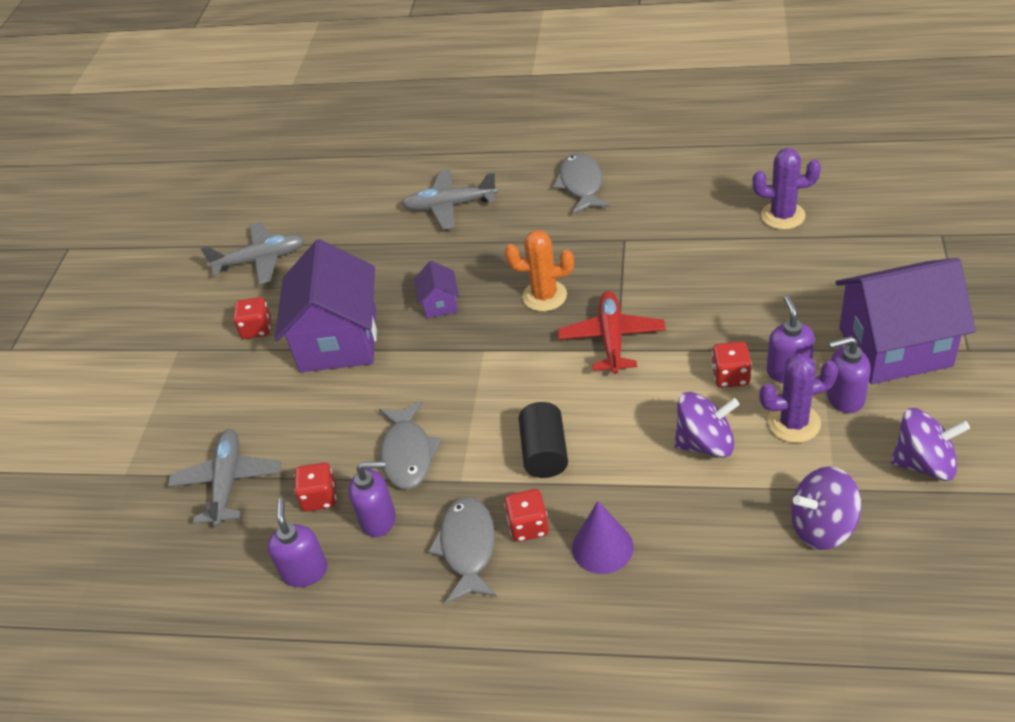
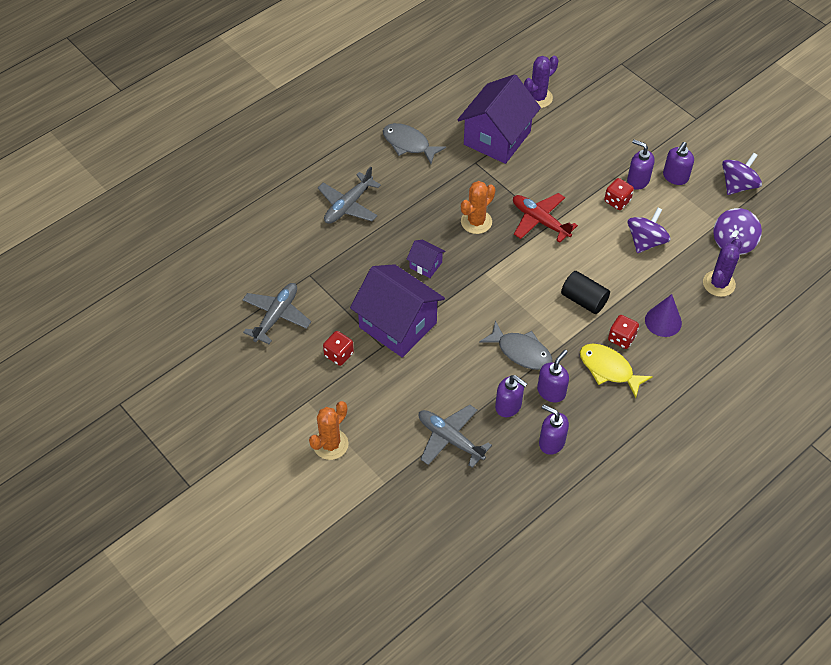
camera: 55 degrees left, 10 degrees up
red dice [294,462,337,512] -> purple soap dispenser [495,375,527,417]
grey fish [428,497,497,604] -> yellow fish [580,344,653,398]
purple cactus [759,353,838,443] -> purple cactus moved to [703,239,742,297]
purple house [835,258,976,384] -> purple house moved to [457,74,541,164]
none -> orange cactus [309,401,348,460]

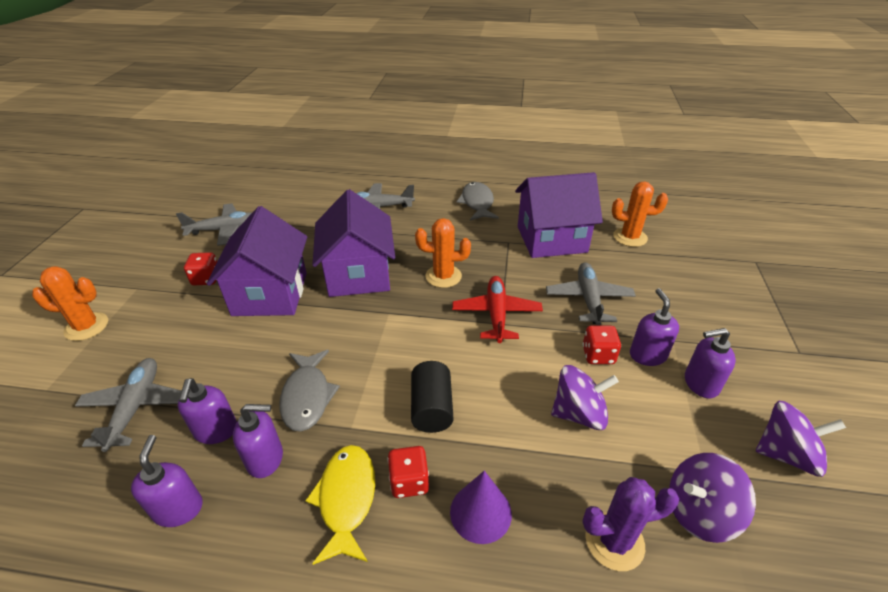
camera: 50 degrees right, 15 degrees down
purple house [407,240,446,278] -> purple house [312,189,395,297], size x2.26
purple cactus [524,56,558,108] -> orange cactus [612,181,668,247]
none -> grey plane [546,262,636,326]

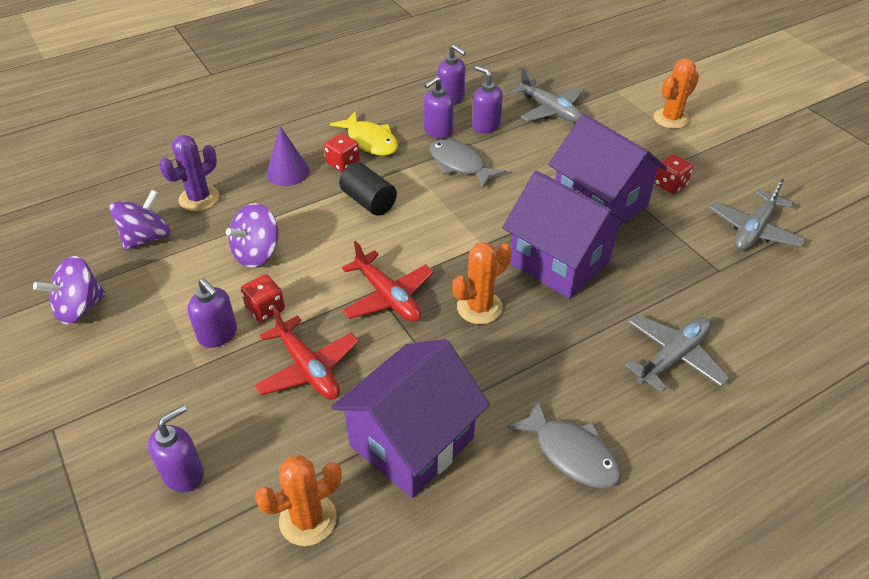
camera: 140 degrees right, 5 degrees up
grey plane [546,262,636,326] -> red plane [254,307,359,400]
purple soap dispenser [685,328,736,398] -> purple soap dispenser moved to [148,405,204,492]

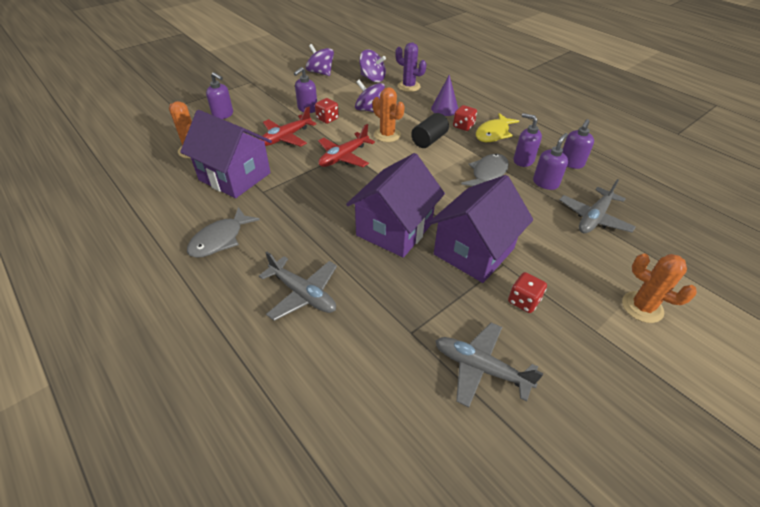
camera: 80 degrees right, 0 degrees up
orange cactus [453,242,512,324] -> orange cactus moved to [373,87,405,142]

